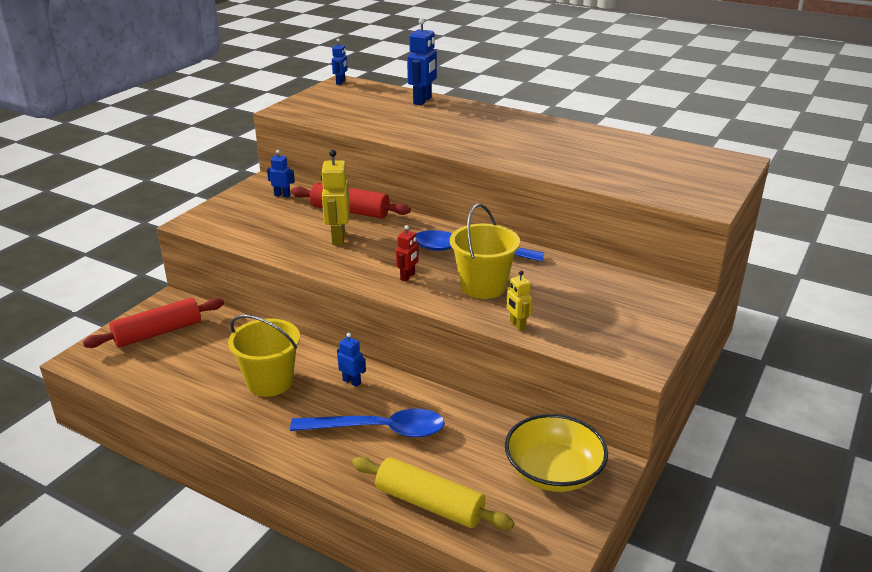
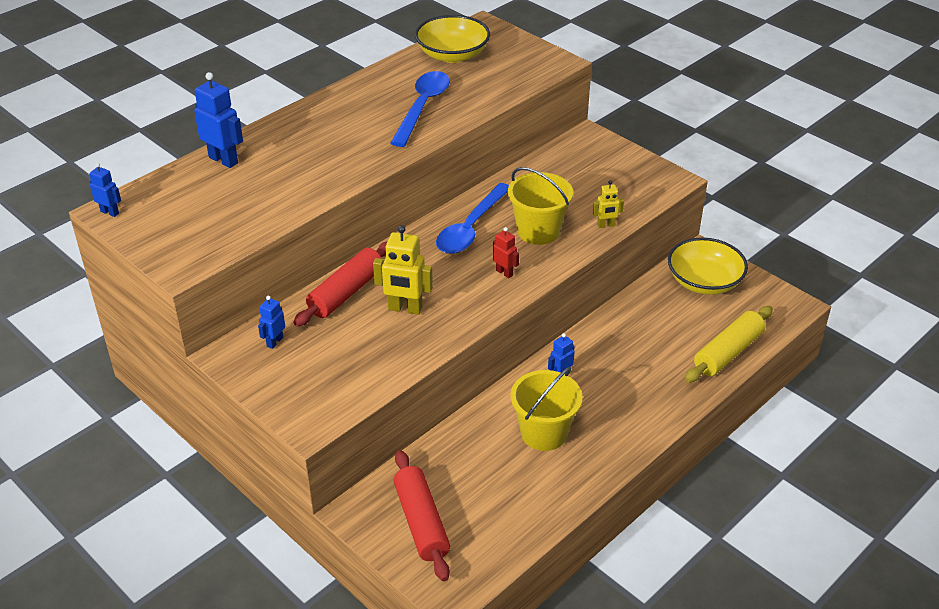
camera: 75 degrees left, 10 degrees up
blue spoon [290,408,445,438] -> blue spoon moved to [390,71,450,147]
none -> yellow bowl [415,15,490,63]

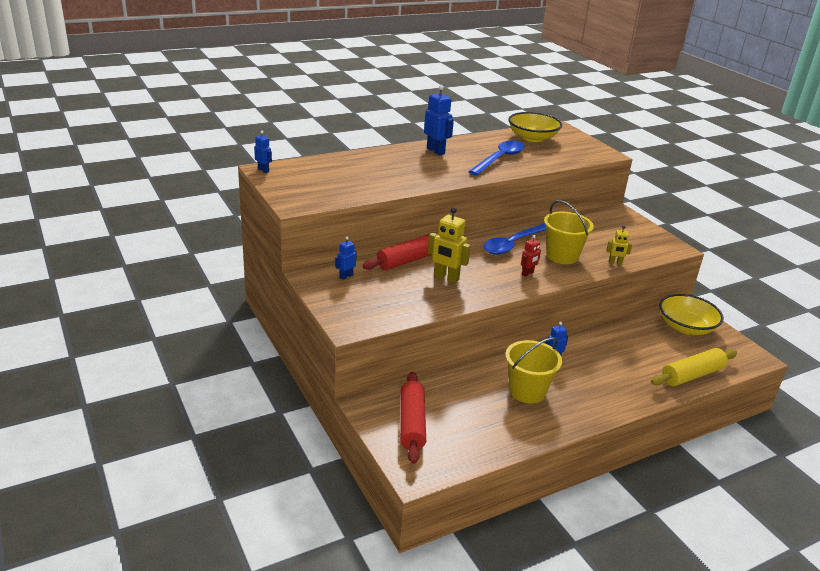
camera: 15 degrees right, 10 degrees down
blue robot [194,72,243,168] -> blue robot moved to [424,85,454,155]
red robot [493,227,519,278] -> red robot turned 75 degrees clockwise [521,235,541,277]

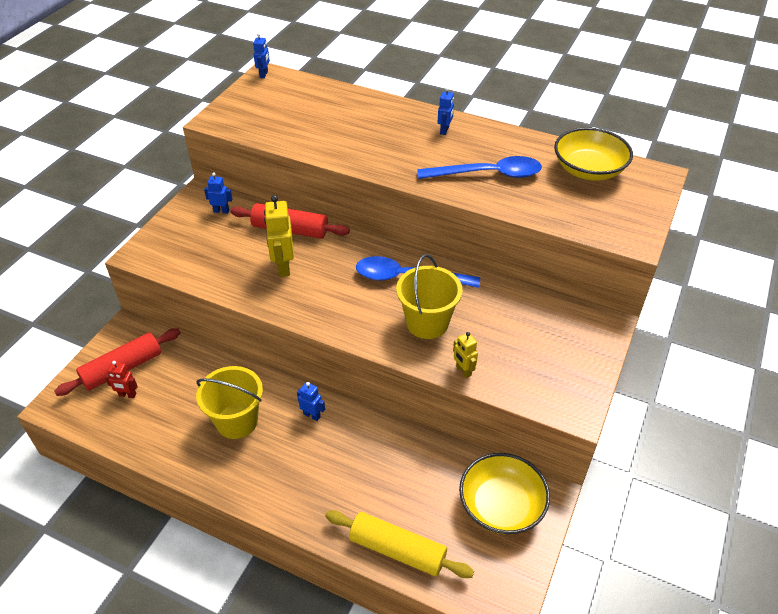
camera: 55 degrees right, 15 degrees up
blue robot [424,85,454,155] -> blue robot [438,87,454,135], size x0.57
red robot [521,235,541,277] -> red robot moved to [105,361,138,398]

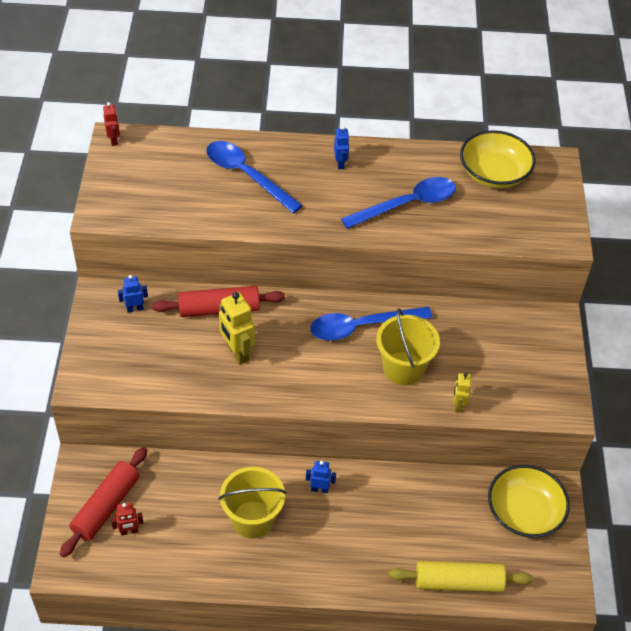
camera: 25 degrees left, 5 degrees up
blue robot [253,33,270,78] -> red robot [103,102,120,146]
yellow robot [453,332,478,378] -> yellow robot turned 60 degrees clockwise [453,373,471,412]
none -> blue spoon [206,141,303,213]

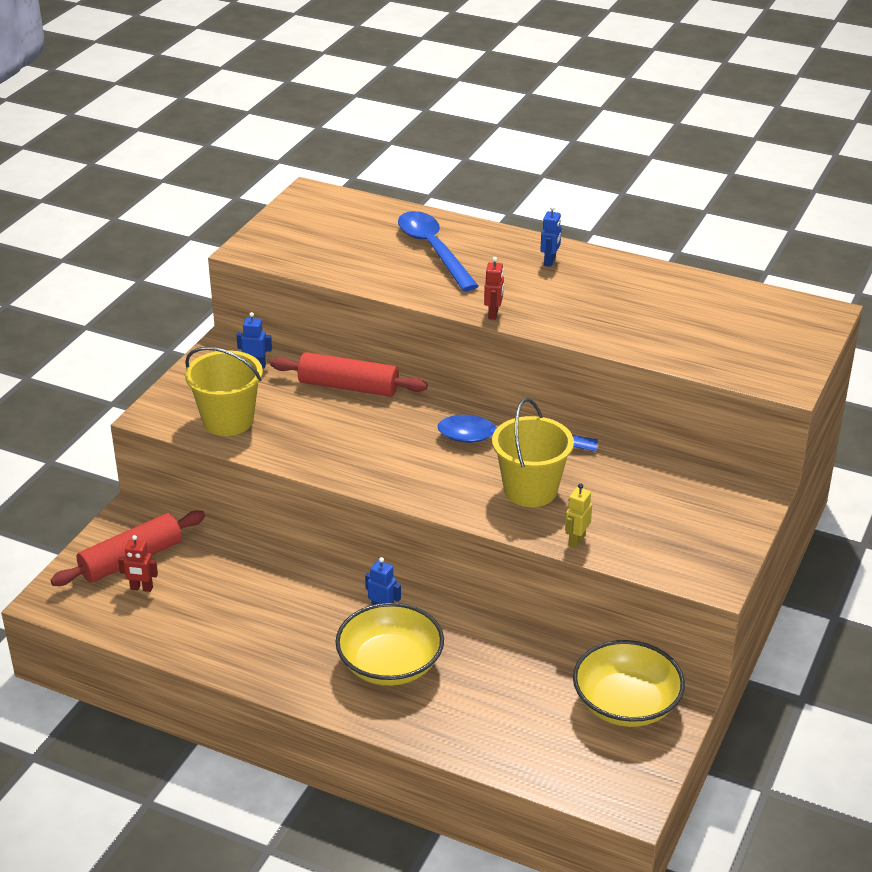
camera: 25 degrees right, 15 degrees down
red robot [103,102,120,146] -> red robot moved to [484,257,504,320]
yellow robot [219,292,255,364] -> none
yellow bucket [219,467,286,539] -> yellow bucket moved to [185,347,263,436]
blue spoon [341,177,456,229] -> none
yellow rolling pin [388,561,533,592] -> none
yellow bowl [460,130,536,188] -> yellow bowl moved to [335,603,444,686]

